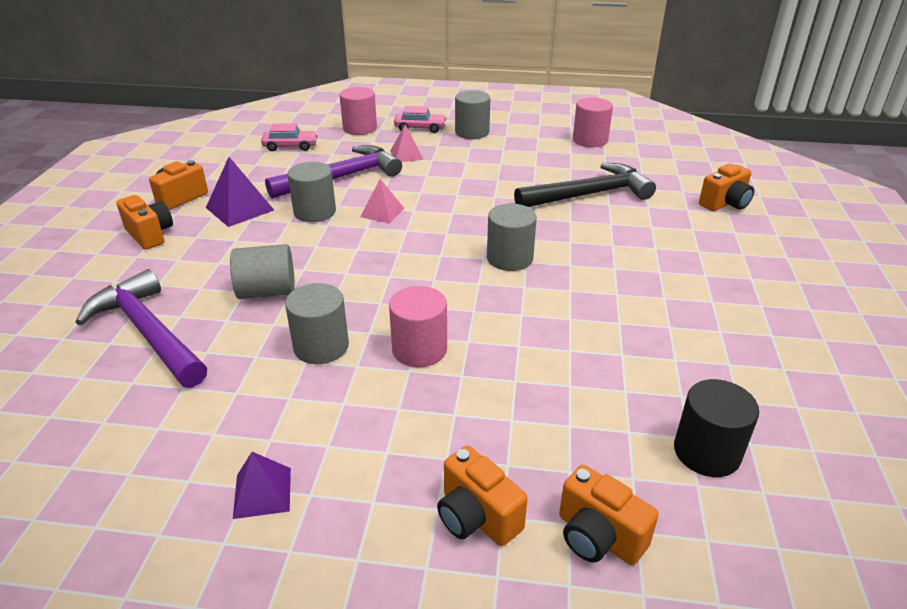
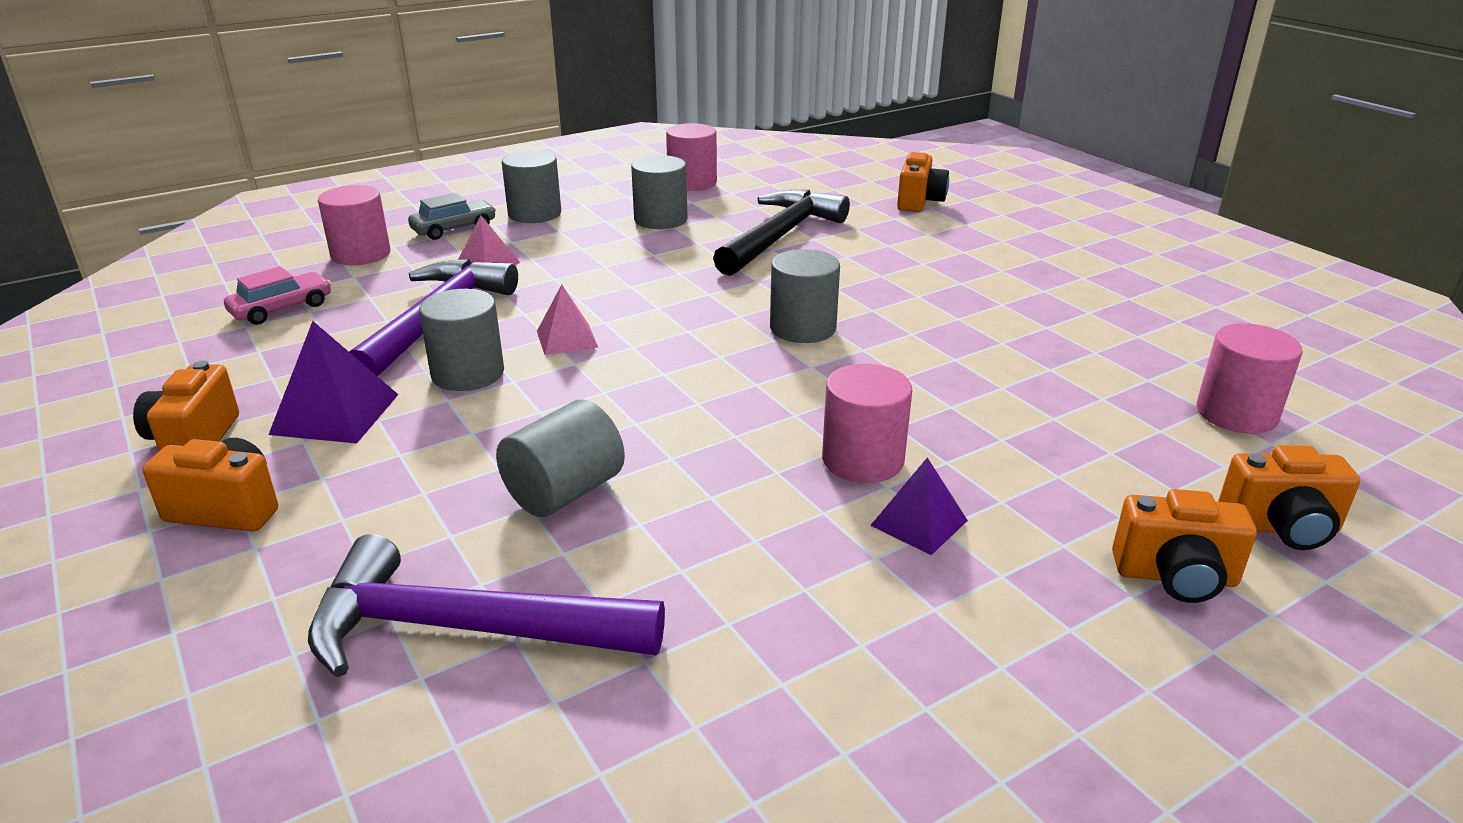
camera: 40 degrees left, 5 degrees down
purple pyramid [233,452,291,519] -> purple pyramid moved to [870,457,968,555]
grey cylinder [285,283,349,364] -> grey cylinder moved to [631,155,688,229]
pink car [394,106,447,133] -> grey car [408,193,496,240]
black cylinder [674,379,759,477] -> pink cylinder [1196,323,1303,434]

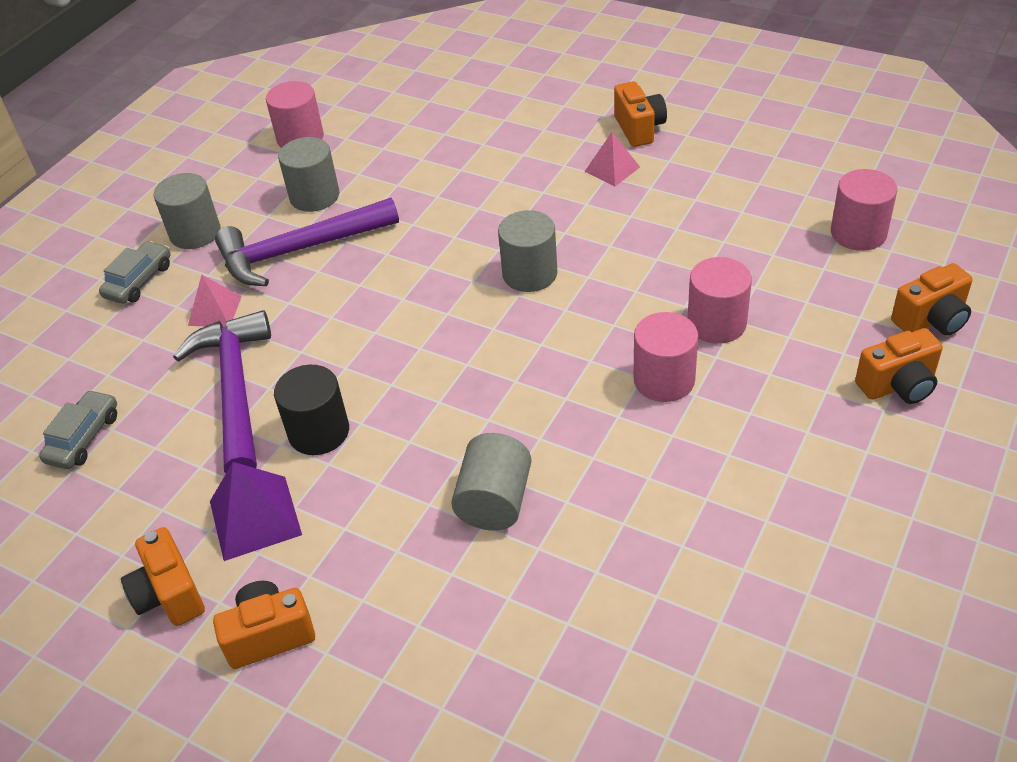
camera: 25 degrees left, 15 degrees up
pink car [224,266,331,325] -> grey car [39,390,117,469]
purple hammer [308,534,665,677] -> purple hammer moved to [215,198,399,286]
pink cylinder [318,185,390,265] -> pink cylinder moved to [688,257,752,344]
grey cylinder [419,289,504,391] -> black cylinder [274,365,349,455]
pink pyramid [537,285,598,355] -> pink pyramid moved to [584,132,640,186]
black hammer [713,190,850,276] -> none
purple pyramid [870,457,968,555] -> none
orange camera [897,152,949,212] -> orange camera moved to [614,81,667,147]

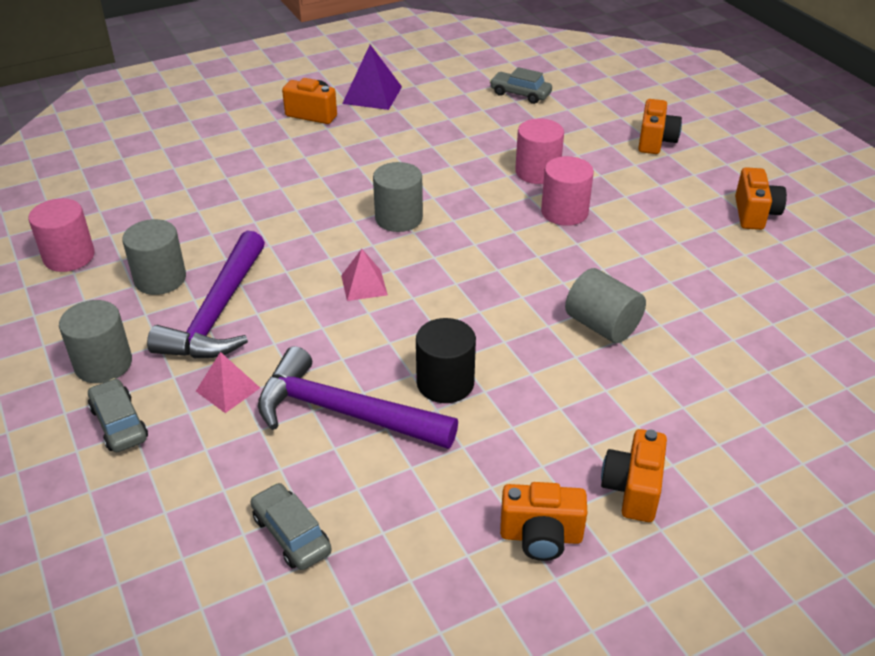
camera: 60 degrees left, 5 degrees down
purple pyramid [210,462,302,561] -> purple pyramid moved to [342,45,402,110]
pink pyramid [584,132,640,186] -> pink pyramid moved to [341,249,388,301]
pink cylinder [831,169,897,251] -> grey car [489,67,552,104]
orange camera [891,263,972,336] -> orange camera moved to [735,167,787,230]

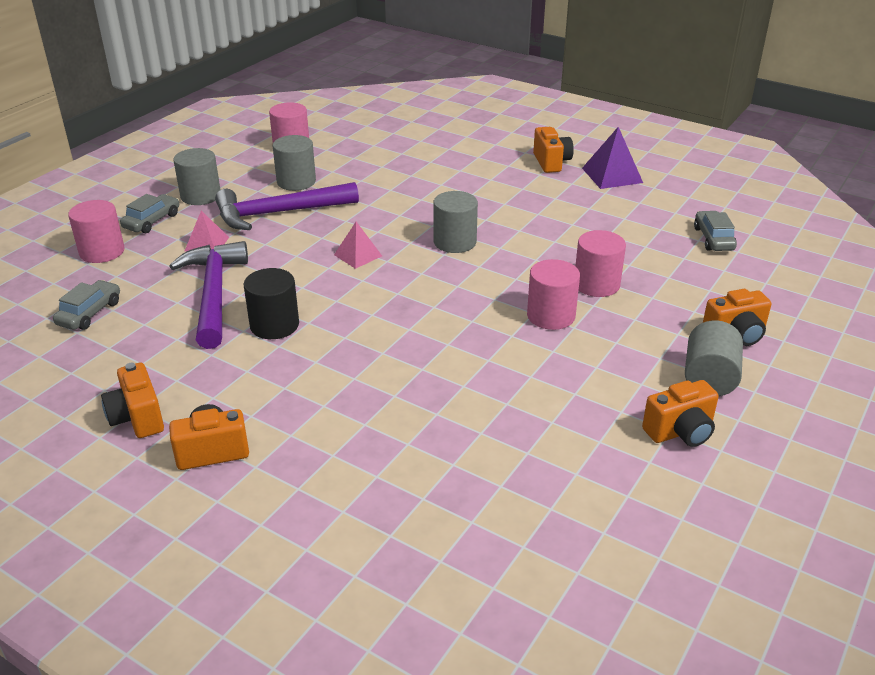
camera: 60 degrees right, 5 degrees down
grey cylinder [565,268,646,343] -> grey cylinder moved to [685,320,743,396]
none -> pink cylinder [68,200,124,263]

